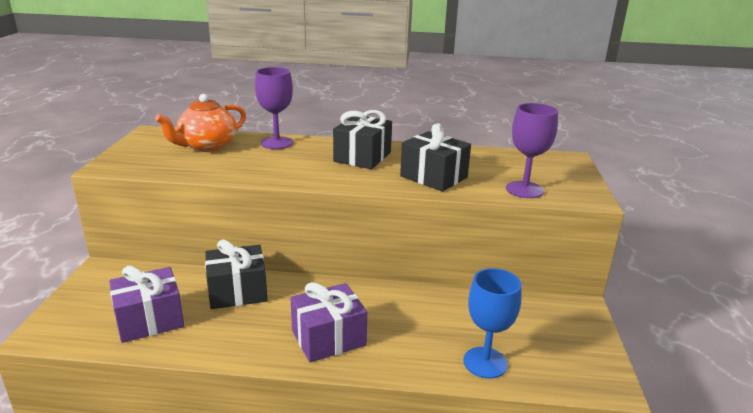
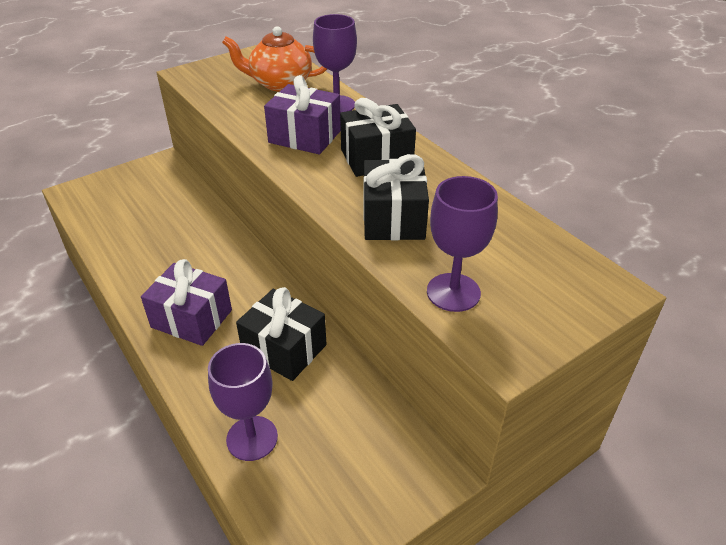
camera: 50 degrees right, 15 degrees up
purple gift [109,266,184,343] -> purple gift moved to [264,75,341,154]
black gift [205,239,268,309] -> black gift moved to [236,287,326,381]
blue goblet [463,268,522,379] -> purple goblet [208,343,278,461]

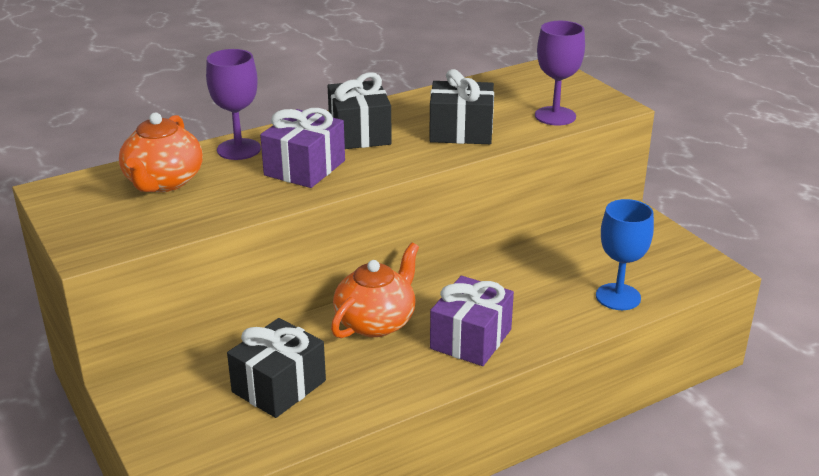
camera: 85 degrees left, 10 degrees down
purple goblet [208,343,278,461] -> blue goblet [596,199,654,310]
black gift [236,287,326,381] -> black gift moved to [227,318,326,418]
none -> orange teapot [331,243,419,338]

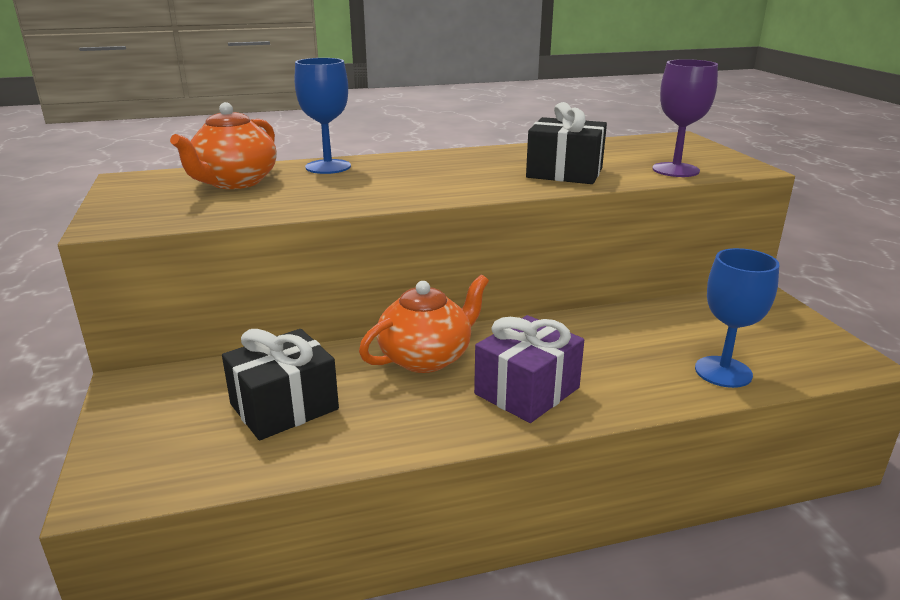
camera: 15 degrees right, 5 degrees down
purple goblet [206,49,261,160] -> blue goblet [294,58,351,174]
purple gift [260,108,345,188] -> none
black gift [328,72,392,149] -> none

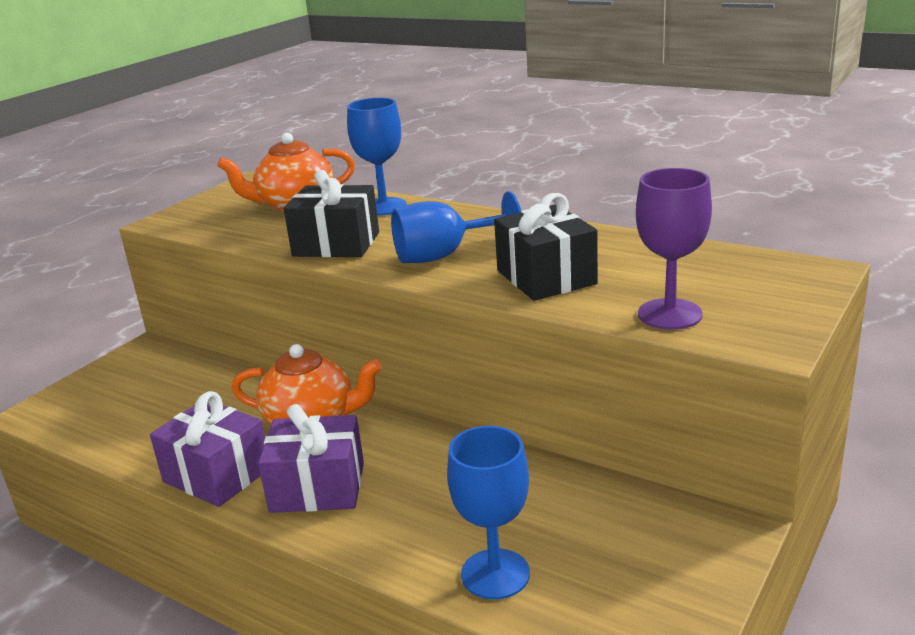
camera: 50 degrees right, 0 degrees up
black gift [222,329,339,441] -> black gift moved to [284,170,379,257]
none -> purple gift [150,391,265,507]
none -> blue goblet [391,191,521,263]

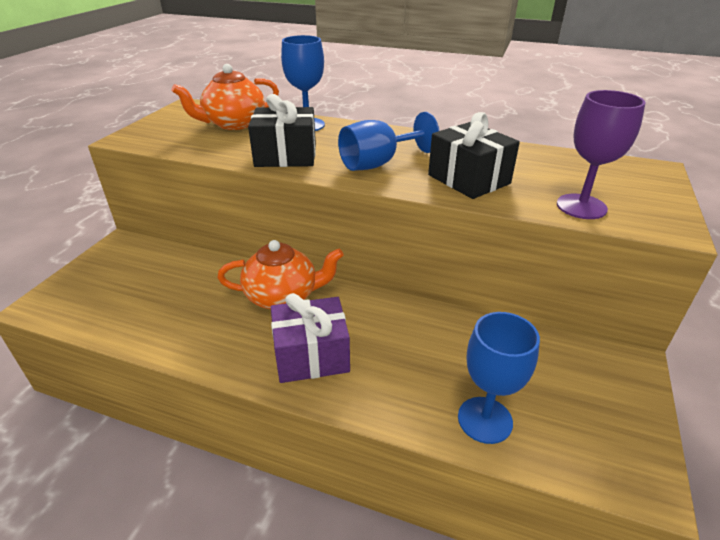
camera: 15 degrees left, 10 degrees up
purple gift [150,391,265,507] -> none

